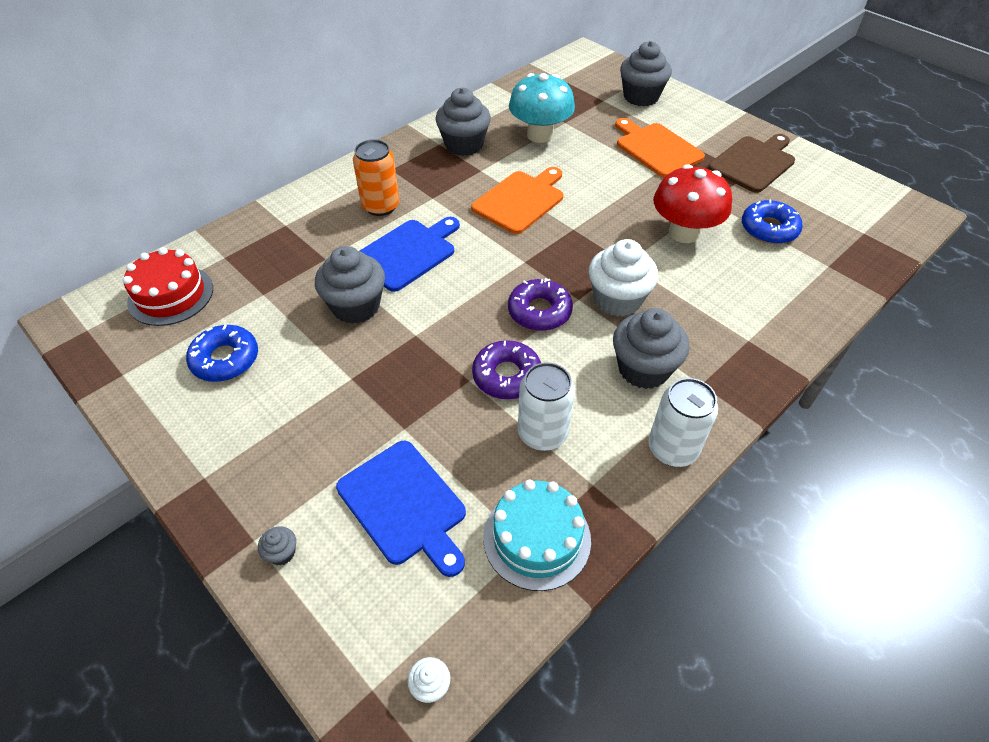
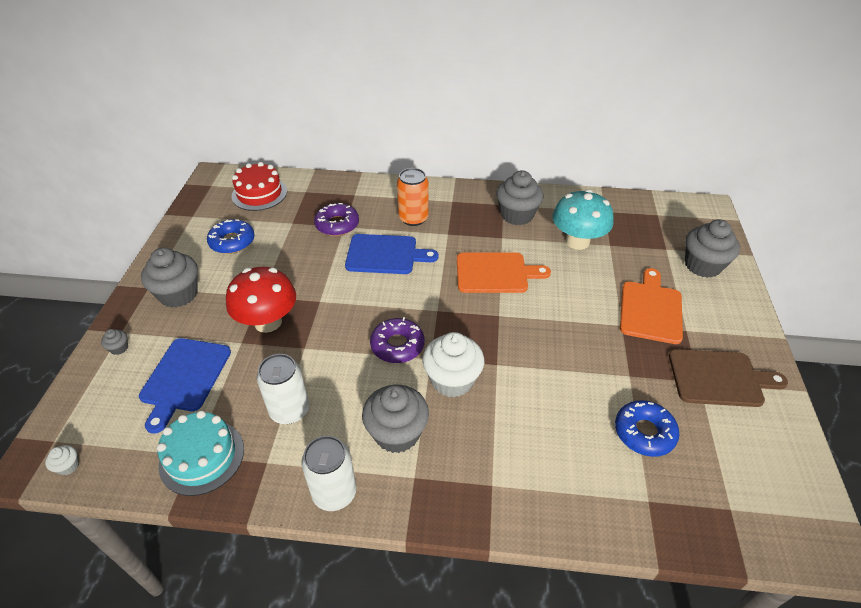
camera: 50 degrees right, 5 degrees down
grey cupcake [315,246,385,324] -> grey cupcake moved to [141,248,198,308]
purple donut [472,340,541,399] -> purple donut moved to [314,203,359,236]
red mushroom [654,164,732,243] -> red mushroom moved to [226,267,296,333]

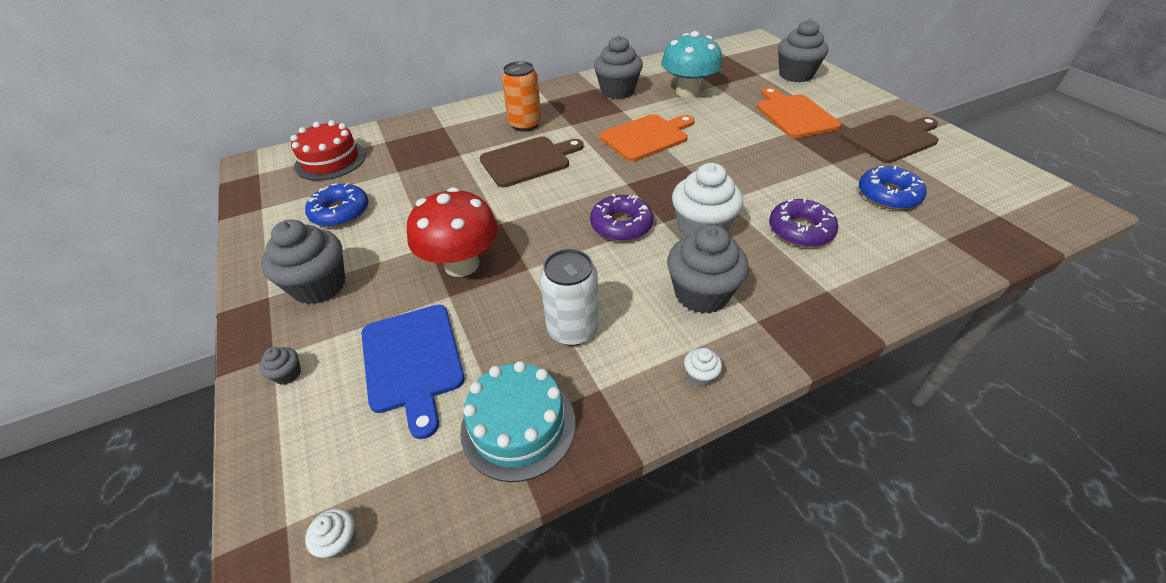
camera: 30 degrees left, 0 degrees up
white can [301,436,356,511] -> white cupcake [684,348,722,387]
purple donut [314,203,359,236] -> purple donut moved to [769,198,838,247]
blue cutting board [345,234,439,274] -> brown cutting board [480,136,584,187]

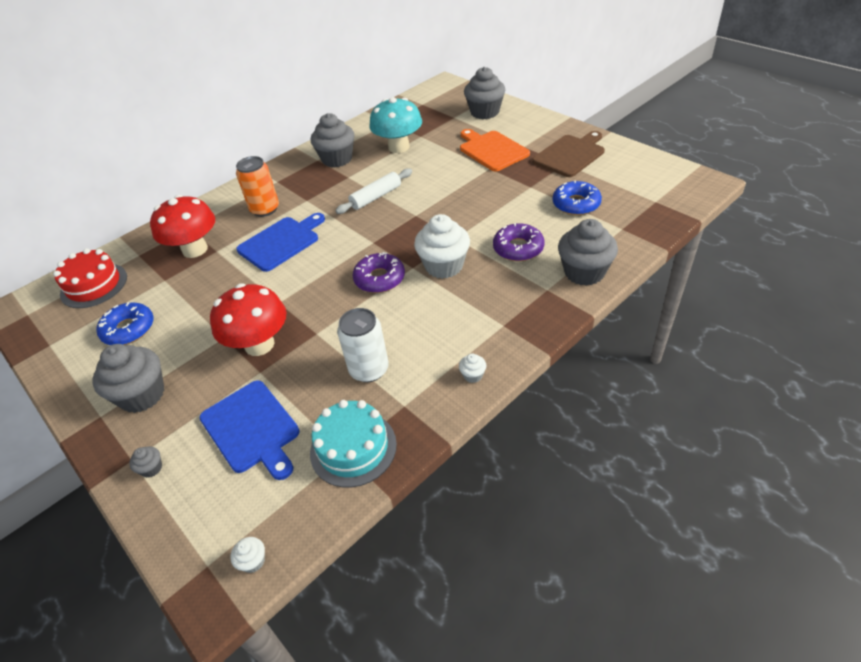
camera: 15 degrees left, 0 degrees up
brown cutting board [480,136,584,187] -> blue cutting board [236,213,325,272]
orange cutting board [600,114,694,161] -> white rolling pin [335,168,412,214]
grey cupcake [667,225,749,314] -> grey cupcake moved to [558,219,618,286]
none -> red mushroom [150,195,215,258]

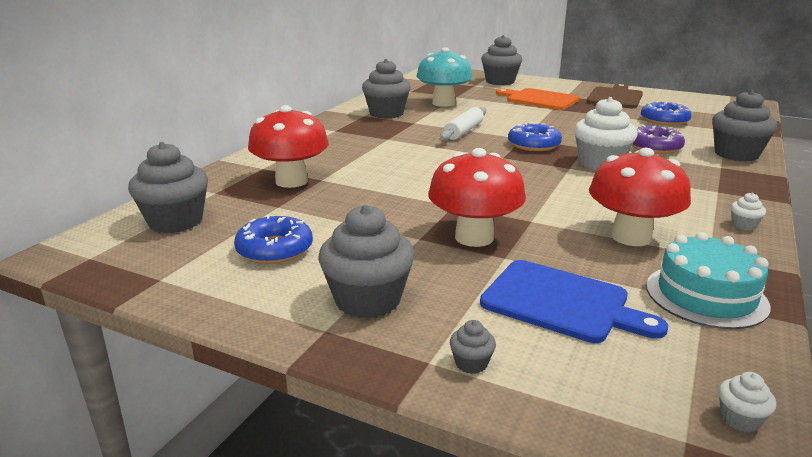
camera: 25 degrees left, 20 degrees down
red cake [53,248,127,308] -> grey cupcake [128,142,208,233]
orange can [236,156,279,217] -> none
blue cutting board [236,213,325,272] -> none
white can [337,308,389,382] -> red mushroom [589,148,691,246]
purple donut [353,252,405,293] -> none
none -> blue donut [508,122,562,151]

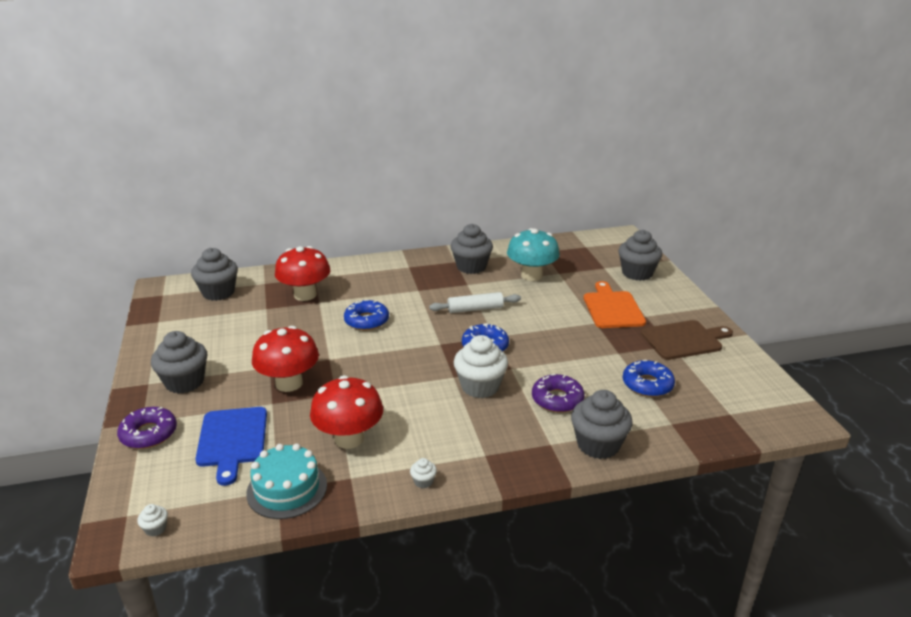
camera: 50 degrees right, 5 degrees up
blue donut [234,215,313,264] -> blue donut moved to [344,300,389,330]
grey cupcake [450,320,496,374] -> purple donut [117,407,177,449]

